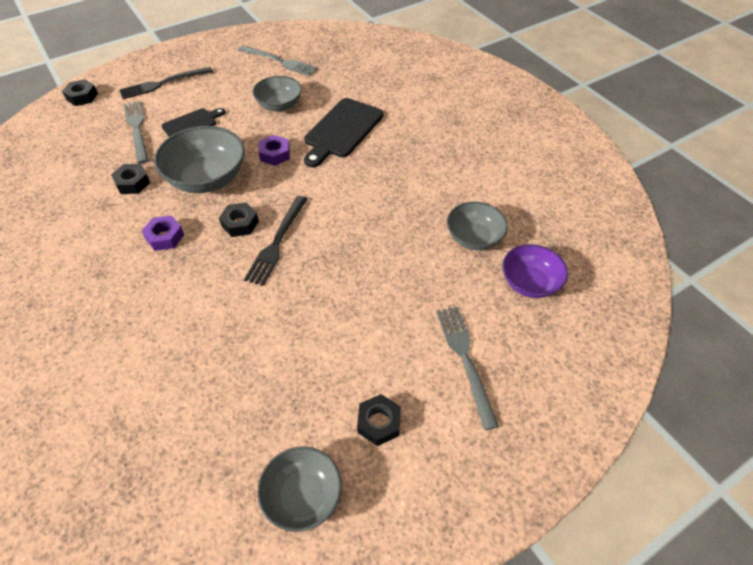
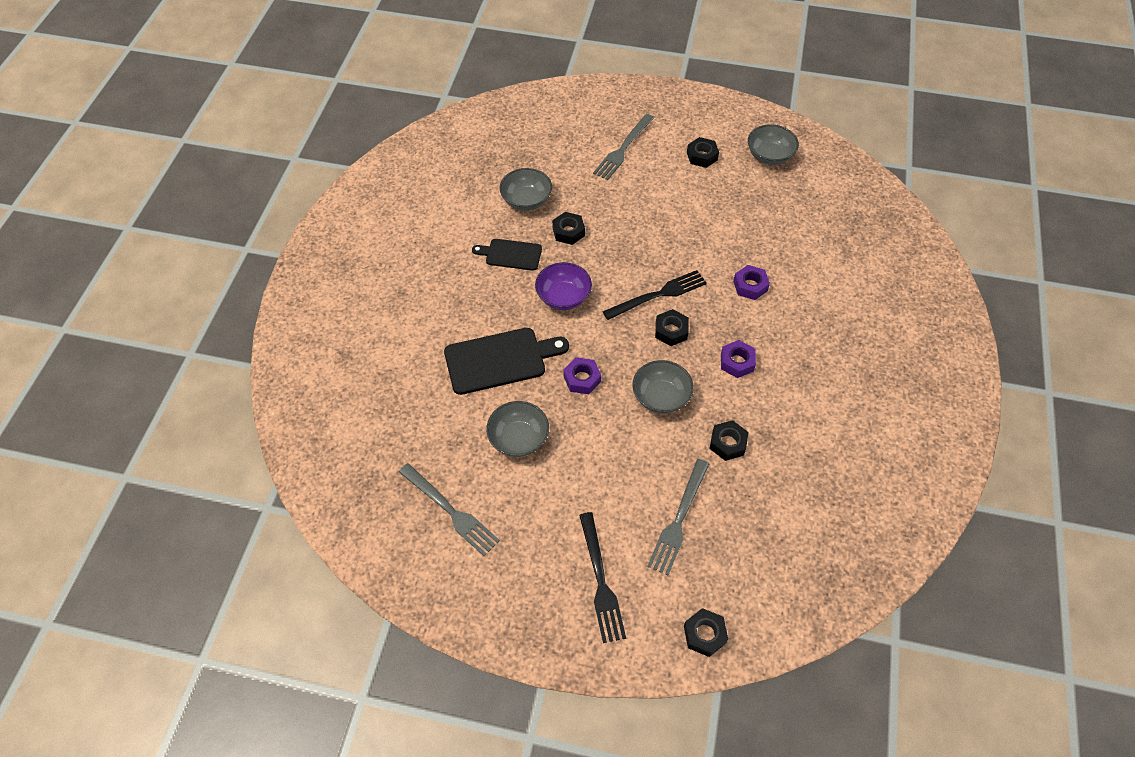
camera: 135 degrees left, 5 degrees up
black fork [119,67,213,99] -> black fork turned 60 degrees clockwise [579,512,626,643]
grey bowl [154,126,245,193] -> grey bowl [633,360,694,414], size x0.63
black cutting board [161,108,225,137] -> black cutting board moved to [472,239,542,271]
grey fork [238,46,318,76] -> grey fork turned 150 degrees clockwise [399,463,500,556]
purple bowl [502,244,568,298] -> purple bowl moved to [535,262,592,310]
none -> black nut [552,212,585,245]
none -> purple nut [733,265,770,300]

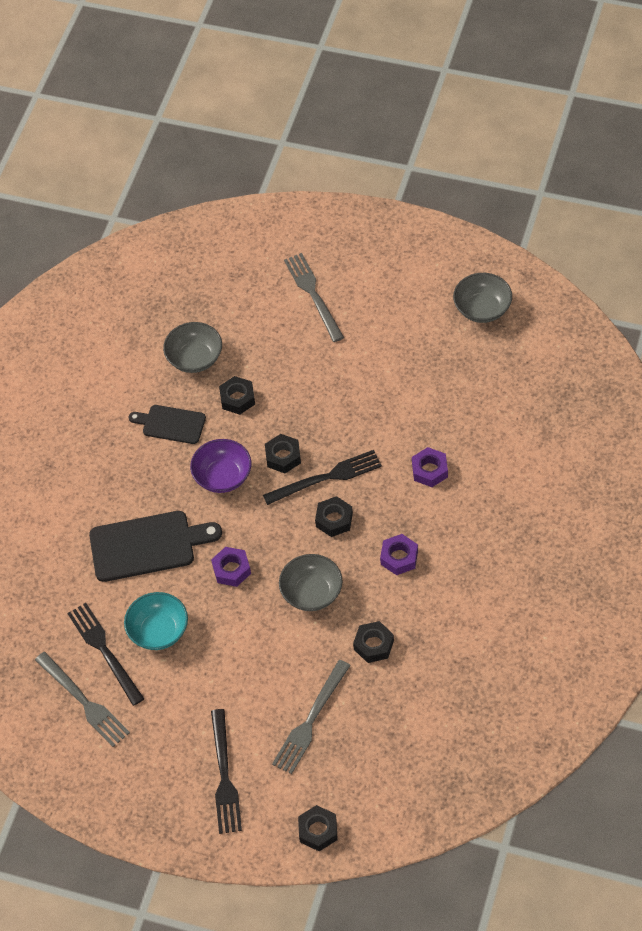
camera: 10 degrees right, 0 degrees up
grey bowl [486,401,549,457] -> turquoise bowl [124,592,188,650]
grey fork [593,114,654,180] -> grey fork turned 120 degrees clockwise [284,253,344,342]
black nut [687,137,719,168] -> black nut moved to [265,434,301,473]
none -> black fork [67,603,144,706]

